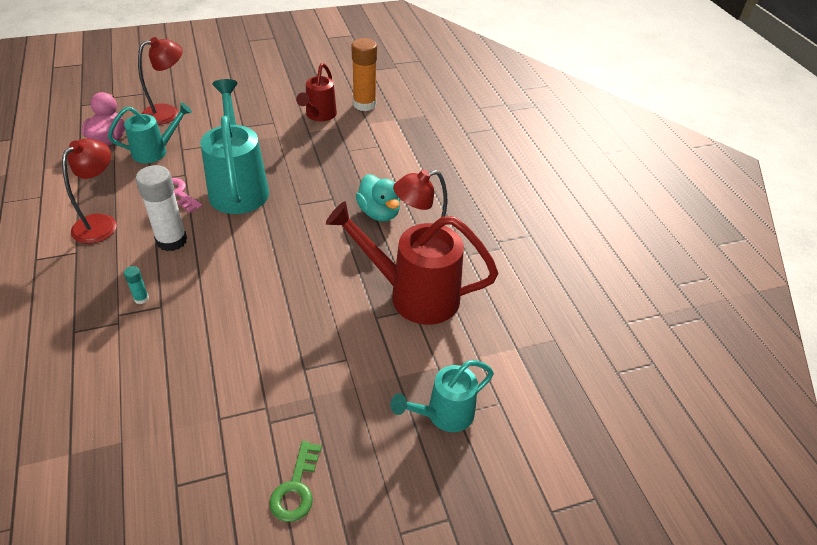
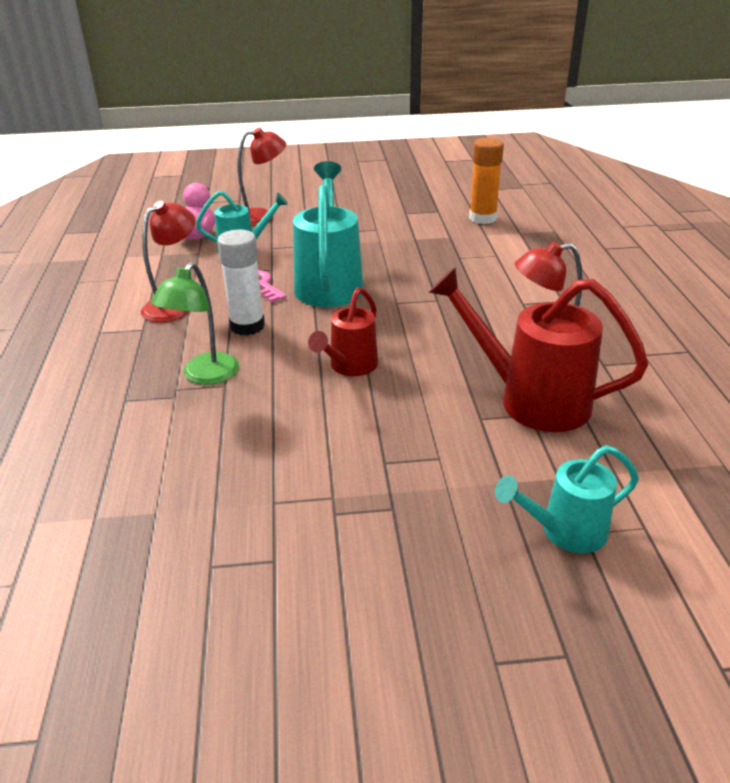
camera: 15 degrees right, 10 degrees down
turquoise glue stick [124,266,149,304] -> green lamp [151,262,239,385]
green key [269,441,322,522] -> none
red watering can [296,63,337,121] -> red watering can moved to [308,287,378,376]
turquoise duck [356,174,400,222] -> none

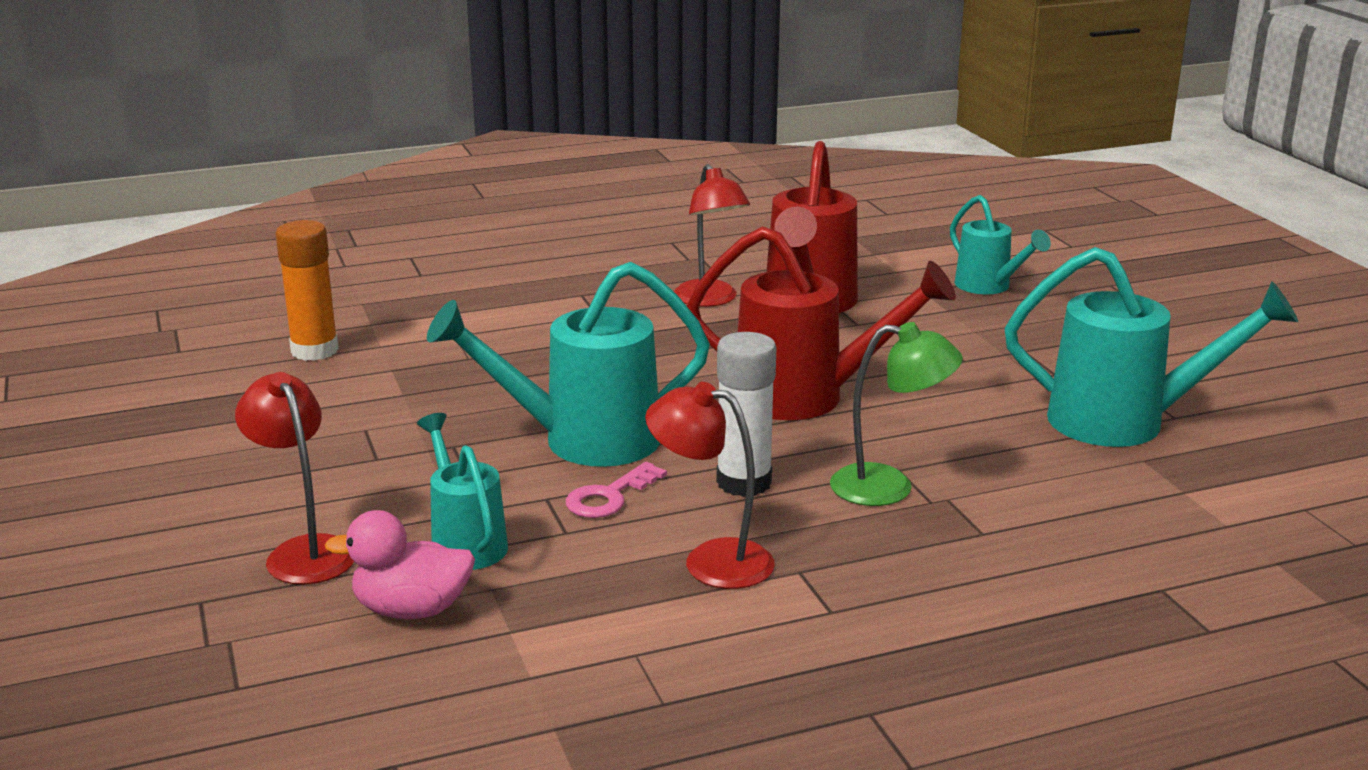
camera: 105 degrees left, 10 degrees down
red watering can [308,287,378,376] -> red watering can [687,226,956,420], size x1.69
none -> turquoise watering can [1005,247,1298,447]

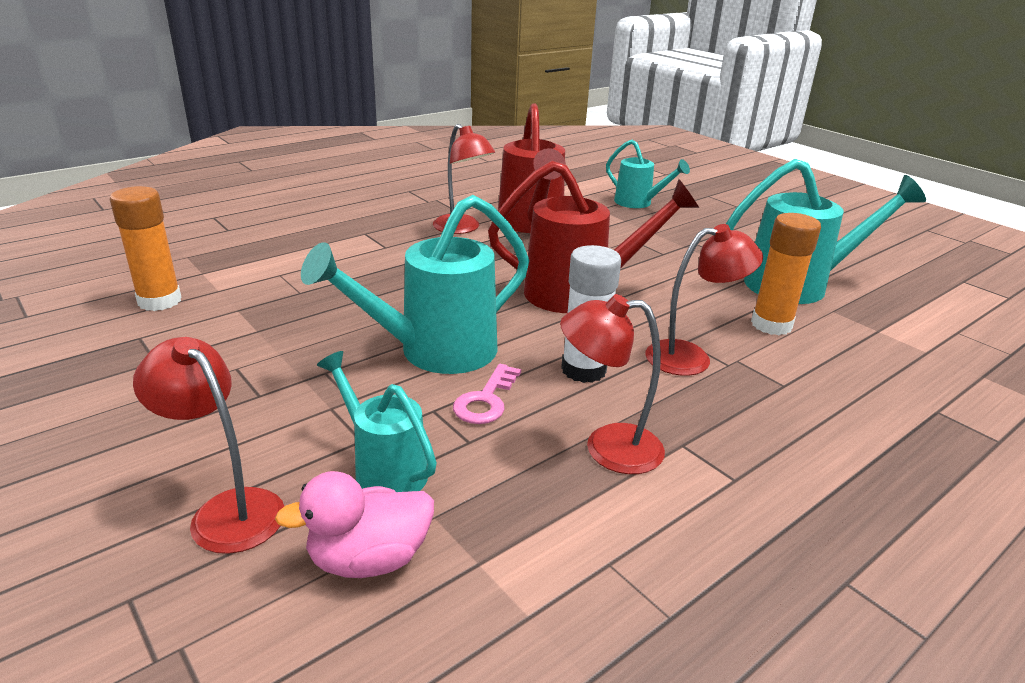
camera: 20 degrees left, 5 degrees up
green lamp [830,322,963,506] -> red lamp [645,224,763,376]
none -> orange glue stick [751,213,821,335]

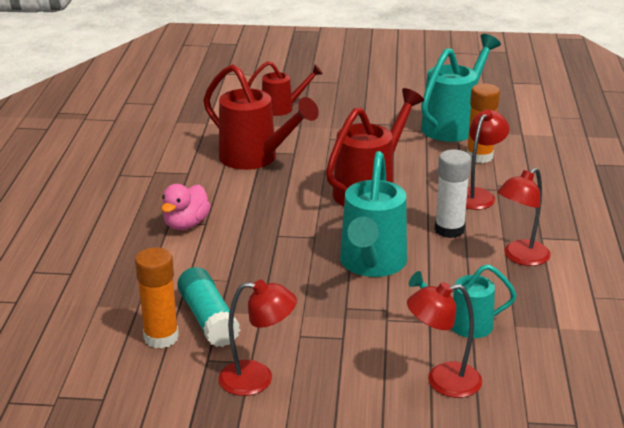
camera: 45 degrees left, 0 degrees up
pink duck [275,471,434,578] -> pink duck moved to [161,184,211,230]
red lamp [433,124,495,234] -> red lamp moved to [219,280,297,396]
pink key [453,364,521,424] -> none
turquoise watering can [606,140,690,208] -> red watering can [248,61,323,116]
none -> turquoise glue stick [177,267,240,347]

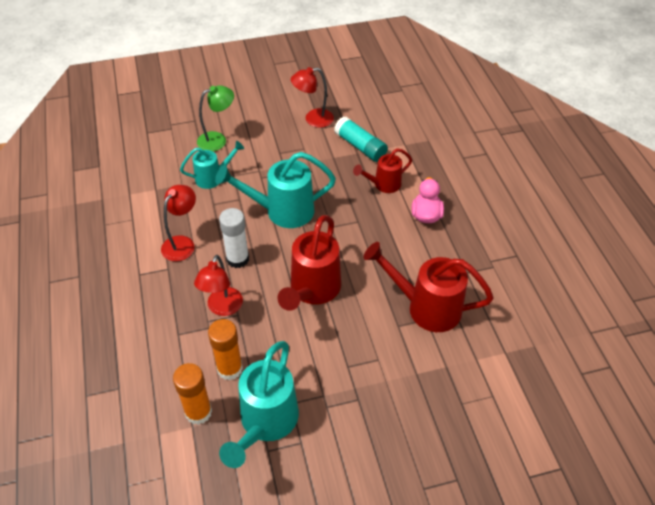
camera: 160 degrees right, 20 degrees up
orange glue stick [135,247,179,348] -> orange glue stick moved to [173,363,212,425]
red watering can [248,61,323,116] -> red watering can moved to [353,148,412,193]
turquoise watering can [340,151,407,277] -> turquoise watering can turned 90 degrees counterclockwise [215,152,336,228]
red lamp [407,282,482,398] -> green lamp [197,85,234,151]

